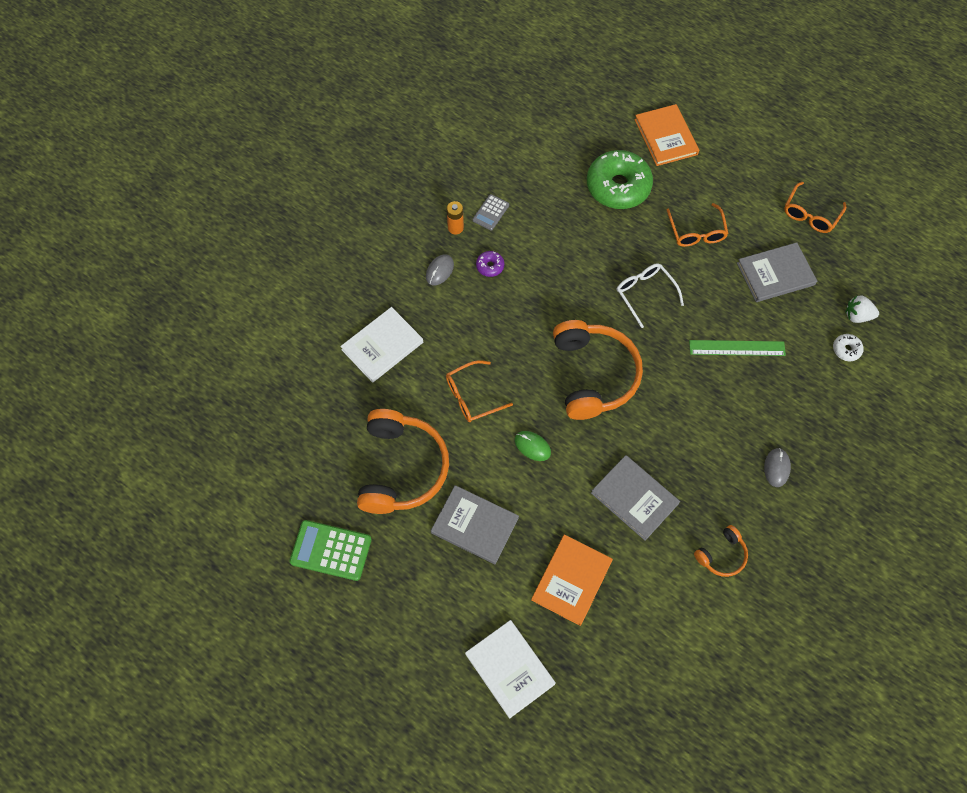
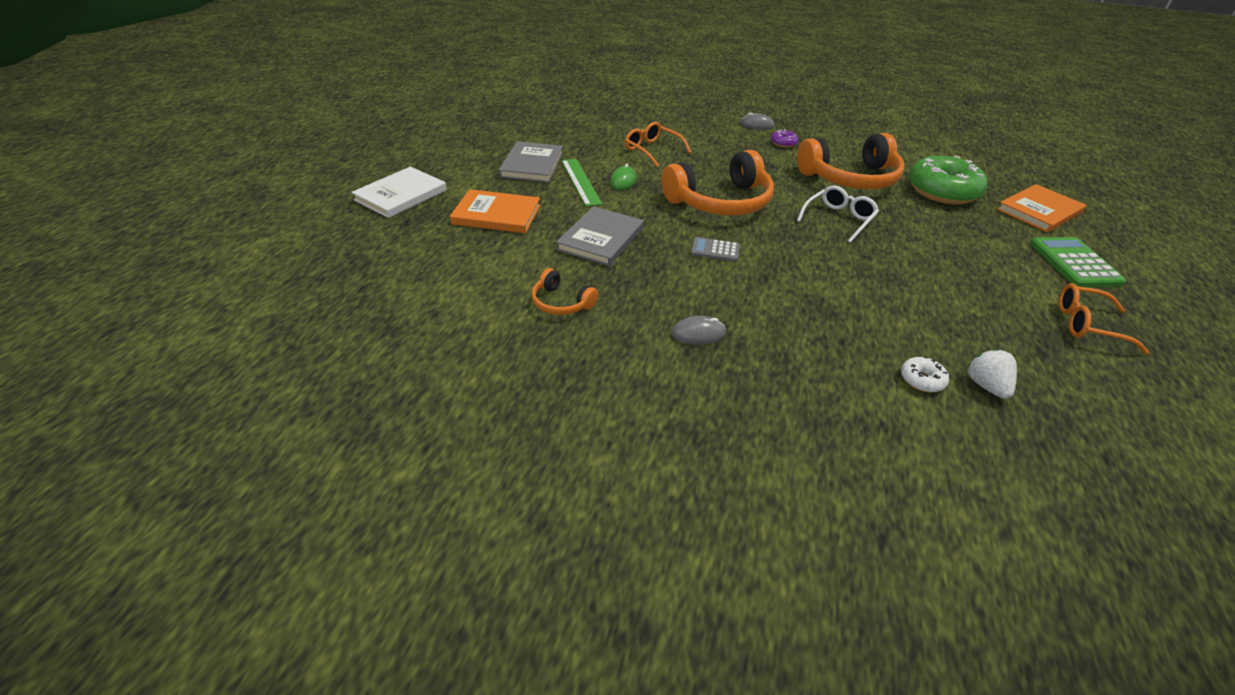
camera: 70 degrees right, 25 degrees down
green calculator [290,520,372,581] -> green calculator moved to [1031,237,1126,287]
white book [340,307,423,383] -> none
orange headphones [357,409,449,514] -> orange headphones moved to [797,133,905,189]
orange battery [447,201,464,234] -> none
grey calculator [472,194,509,231] -> grey calculator moved to [691,237,740,262]
orange glasses [667,203,728,247] -> none
green ruler [689,340,786,356] -> green ruler moved to [562,159,602,207]
grey book [737,242,817,302] -> none

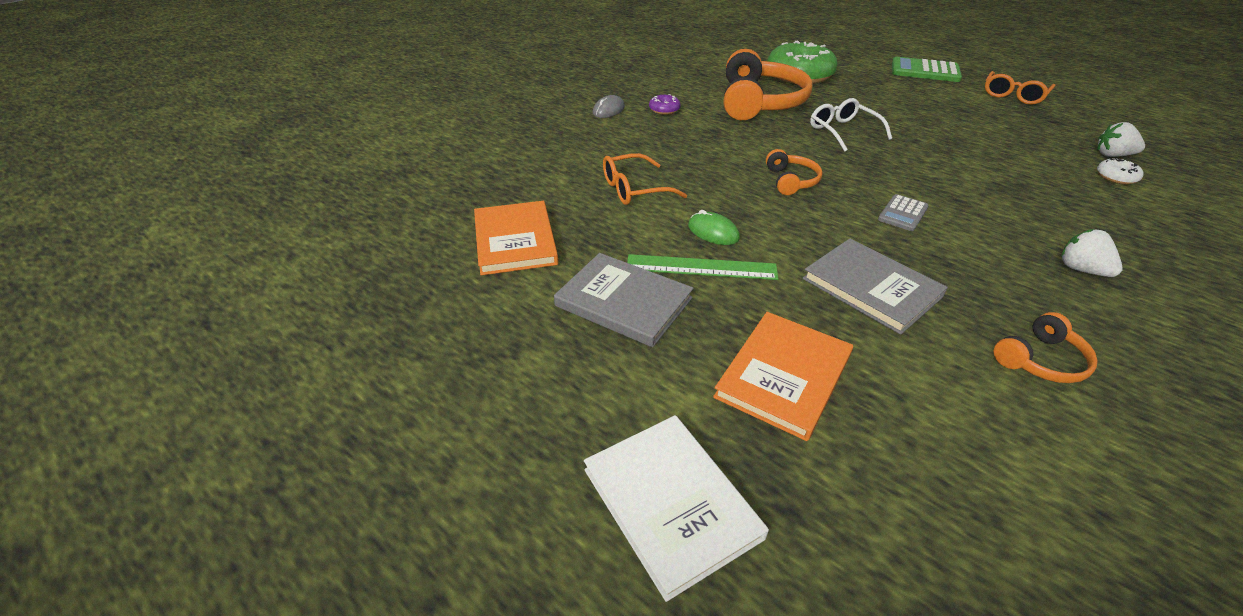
camera: 65 degrees left, 0 degrees up
orange headphones [662,150,774,215] -> orange headphones [766,149,823,195], size x0.47
grey mouse [671,316,726,345] -> white strawberry [1062,229,1123,277]
orange book [997,184,1087,232] -> orange book moved to [474,201,558,275]

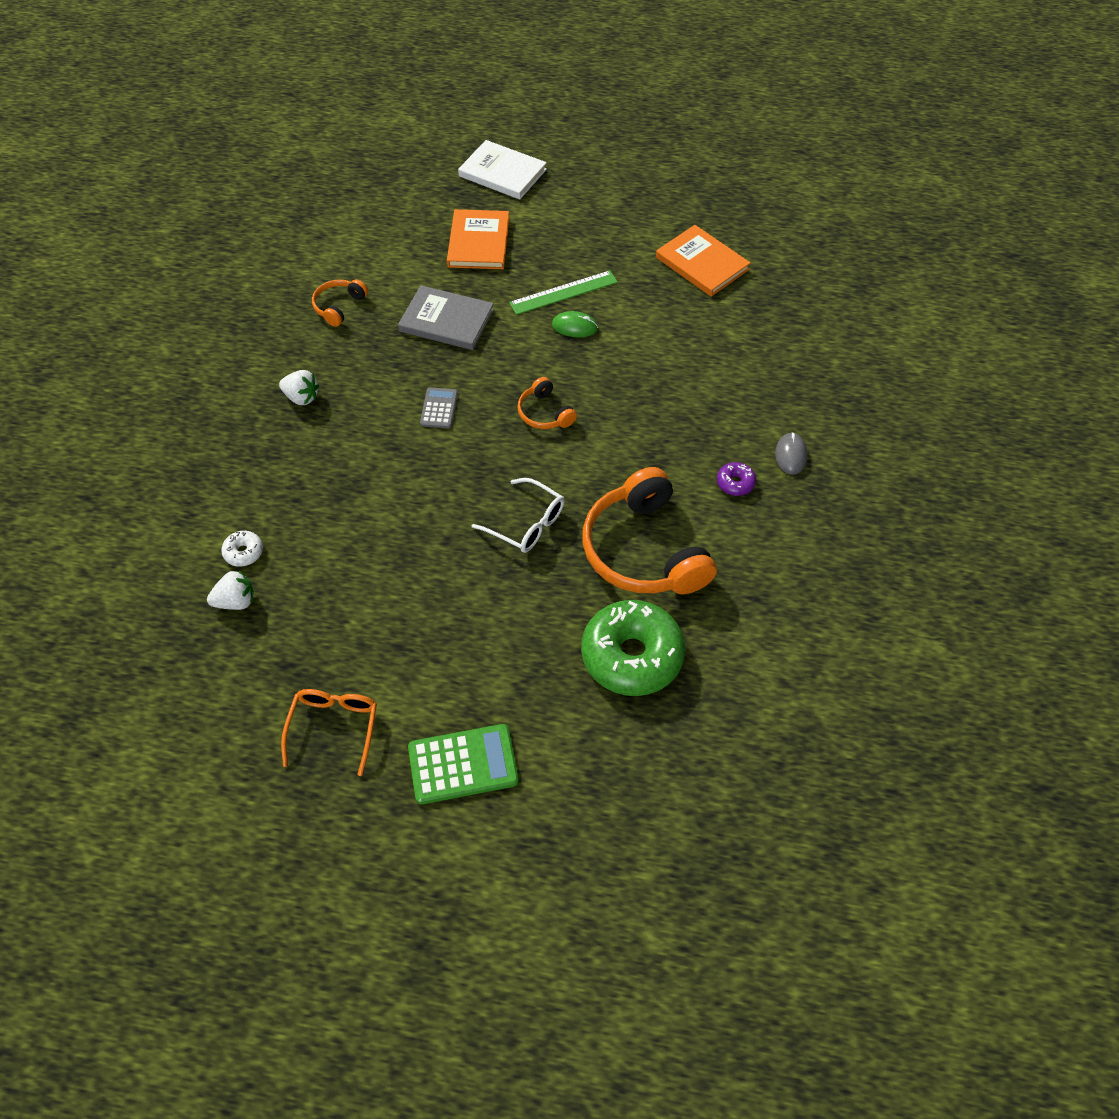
camera: 150 degrees right, 15 degrees up
grey book [554,253,694,347] -> none
orange glasses [603,153,687,205] -> none

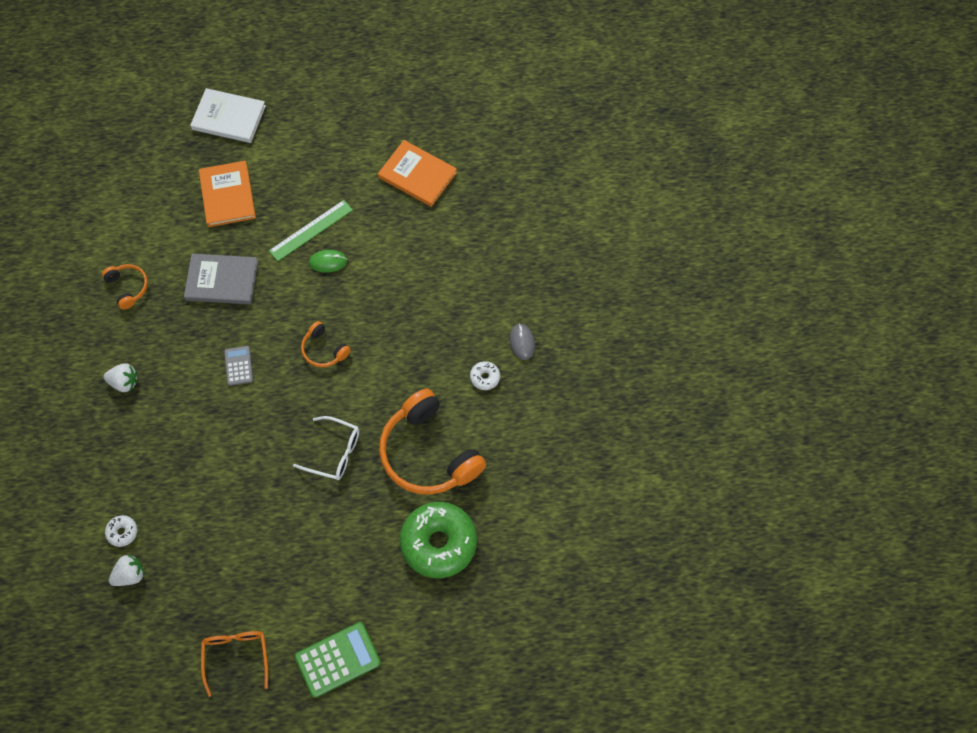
camera: 15 degrees left, 10 degrees up
orange headphones [312,279,368,327] -> orange headphones turned 135 degrees clockwise [102,264,148,310]
purple donut [717,462,756,496] -> white donut [470,361,500,390]

